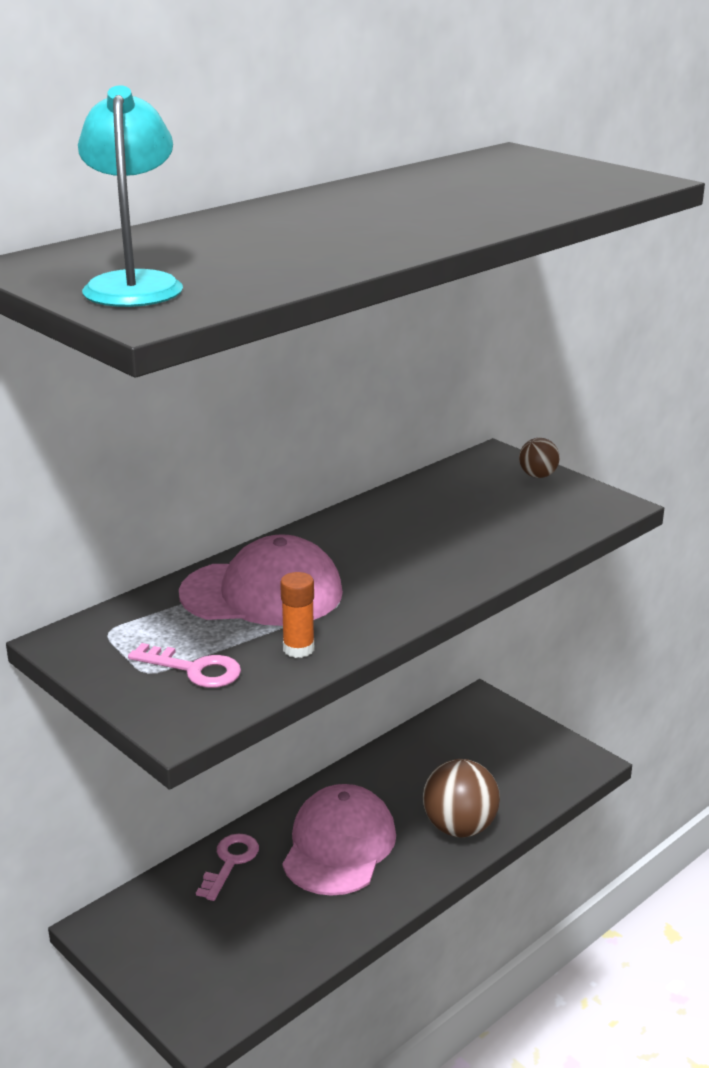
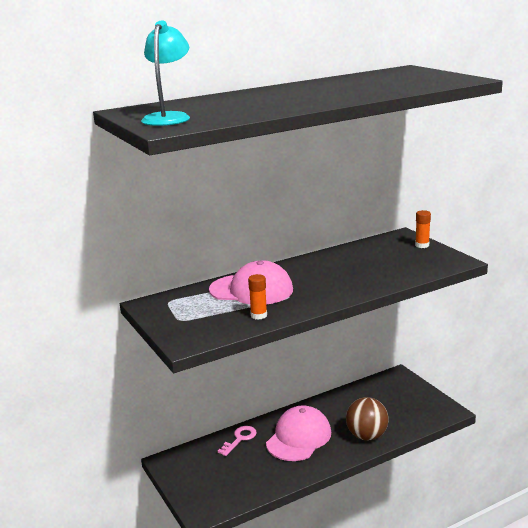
camera: 15 degrees right, 5 degrees down
pink key [128,643,241,688] -> none
brown ball [519,438,560,478] -> orange glue stick [415,210,431,248]

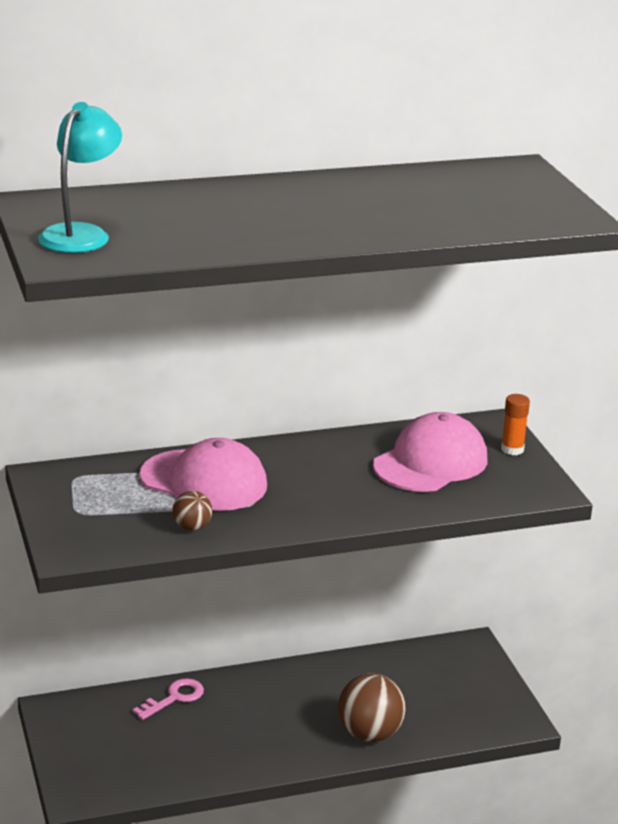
camera: 10 degrees right, 5 degrees up
orange glue stick [248,274,267,320] -> brown ball [172,491,212,531]
pink cap [266,405,331,461] -> pink cap moved to [373,412,487,492]

